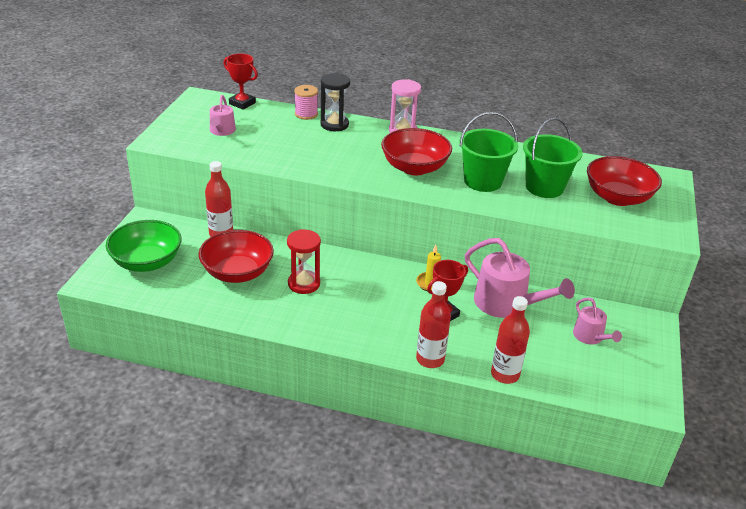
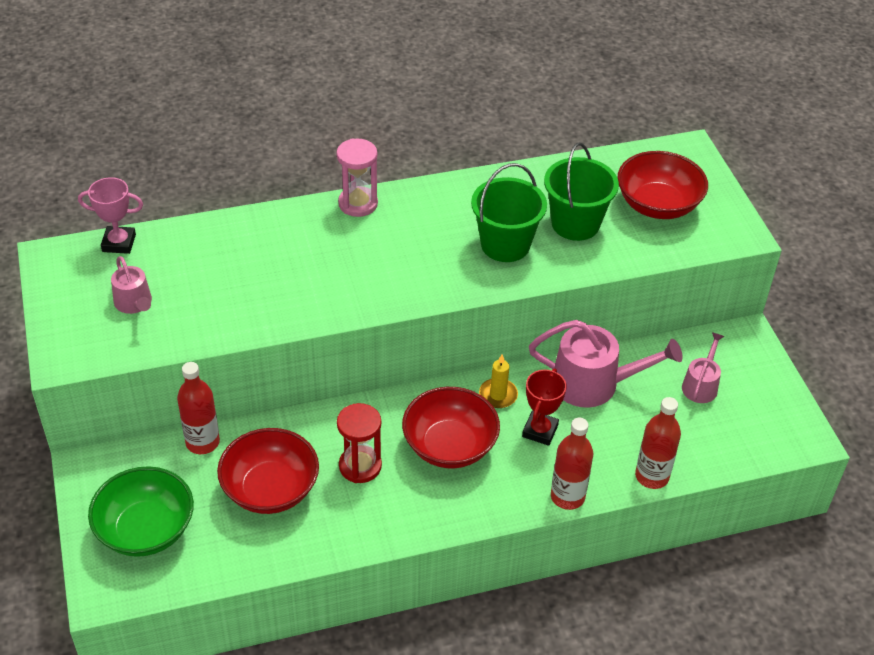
camera: 30 degrees left, 10 degrees up
red trophy [224,53,258,110] -> pink trophy [78,177,143,254]
pink spool [294,85,318,120] -> none
black hourglass [320,73,350,131] -> none
red bowl [381,128,452,175] -> red bowl moved to [402,387,500,468]
pink watering can [573,297,622,344] -> pink watering can turned 105 degrees counterclockwise [682,332,725,403]

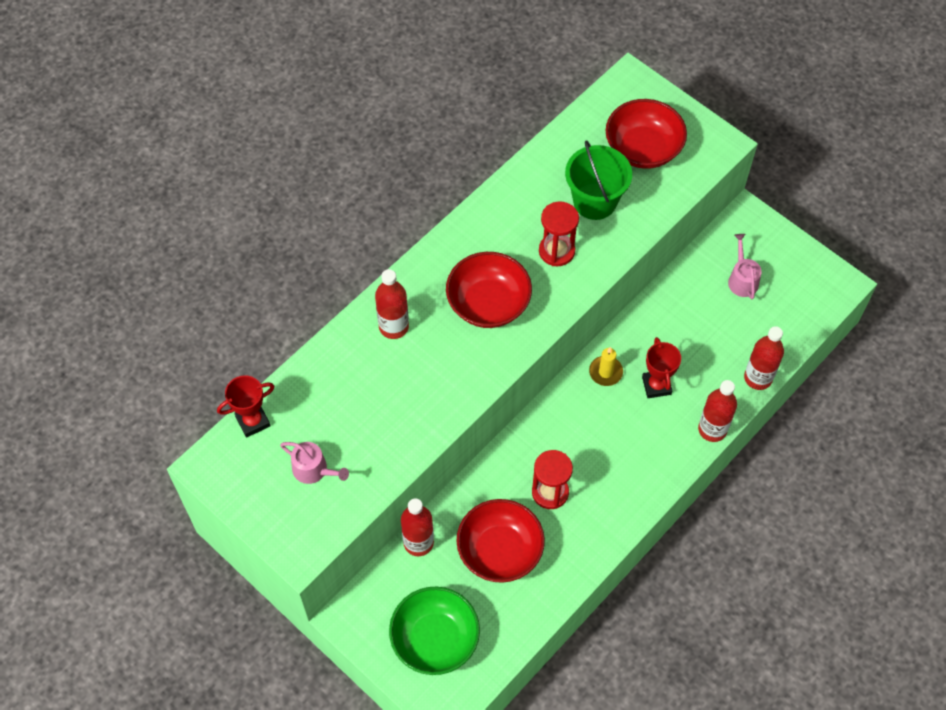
camera: 30 degrees left, 15 degrees up
pink trophy [78,177,143,254] -> red trophy [217,375,274,438]
pink hourglass [336,138,378,217] -> none
red bowl [402,387,500,468] -> red bowl moved to [446,252,532,328]
green bucket [471,163,547,262] -> red hourglass [539,201,579,266]
pink watering can [529,320,683,408] -> none
none -> red bottle [375,269,409,339]

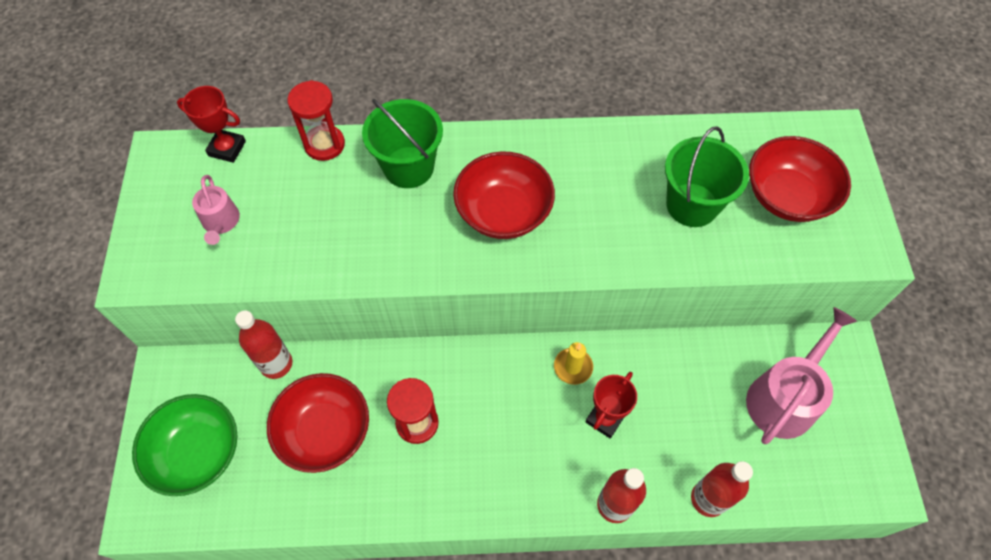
camera: 45 degrees right, 0 degrees up
red bottle [375,269,409,339] -> green bucket [362,99,443,188]
red hourglass [539,201,579,266] -> red hourglass moved to [288,80,345,161]
pink watering can [728,234,762,299] -> pink watering can [746,307,857,444], size x1.81

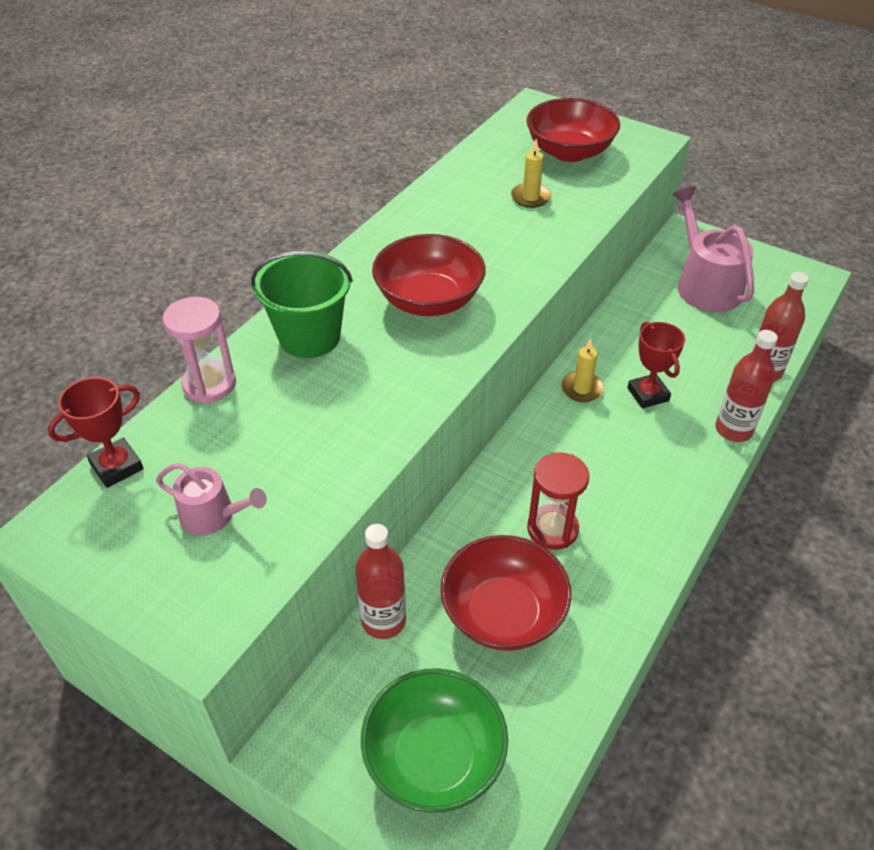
camera: 55 degrees left, 15 degrees down
red hourglass [288,80,345,161] -> pink hourglass [162,297,236,403]
green bucket [665,126,749,227] -> yellow candle [511,139,551,208]

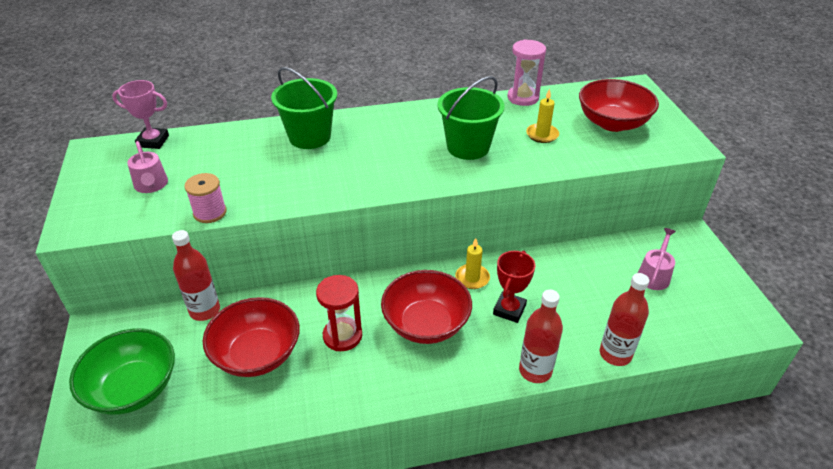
camera: 45 degrees right, 5 degrees down
red trophy [48,377,144,488] -> pink trophy [112,80,169,149]
pink hourglass [162,297,236,403] -> pink hourglass moved to [507,39,546,106]
red bowl [372,234,486,316] -> red bowl moved to [381,270,472,344]
pink watering can [672,187,754,312] -> pink watering can [638,228,676,290], size x0.55
none -> pink spool [184,173,227,223]
none -> green bucket [438,76,505,160]

